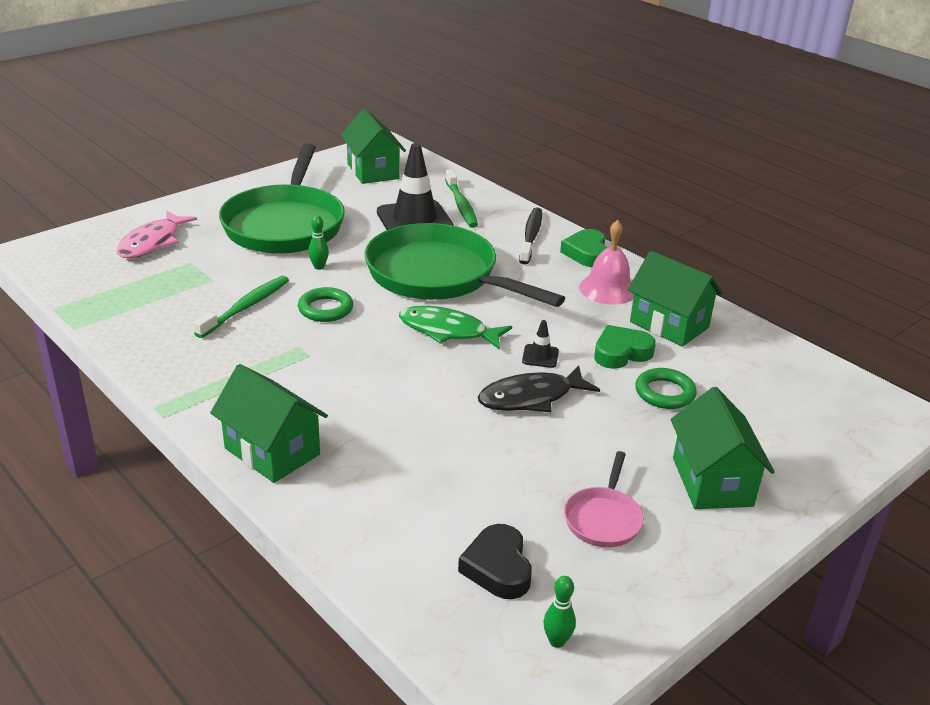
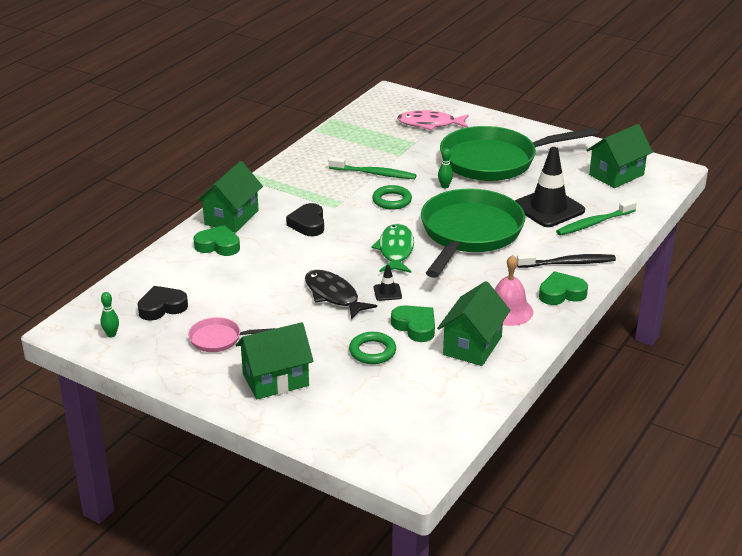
camera: 75 degrees right, 0 degrees up
none -> green heart [193,225,240,256]
none -> black heart [286,203,324,236]

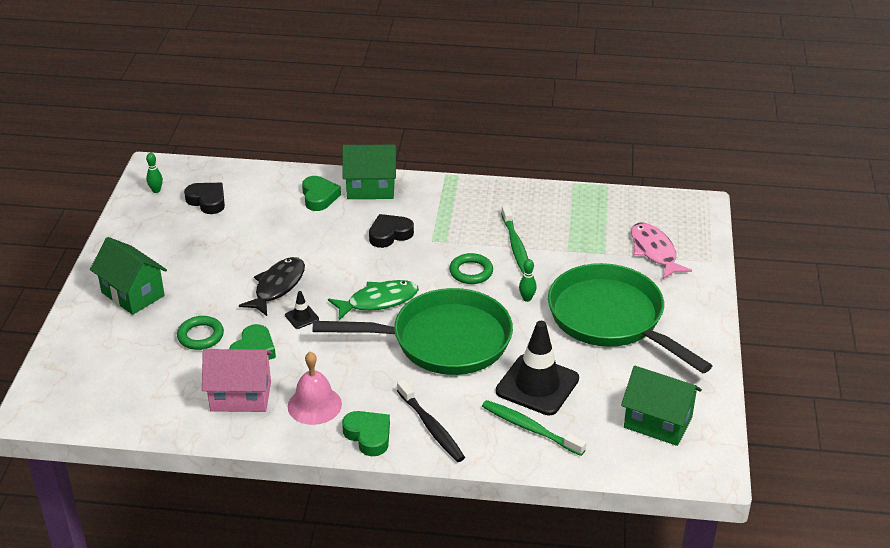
camera: 65 degrees right, 5 degrees up
pink pan [188,317,275,352] -> none
green house [437,281,510,366] -> pink house [202,349,273,412]

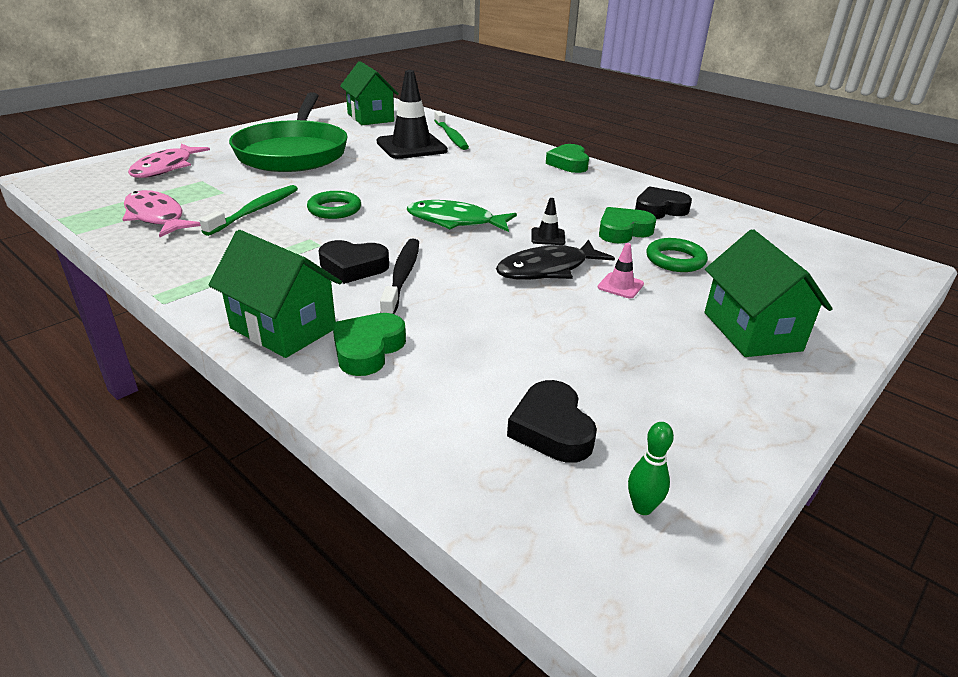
camera: 145 degrees left, 5 degrees down
pink house [202,349,273,412] -> black heart [635,186,692,219]
pink bell [288,352,342,425] -> none
green pan [313,288,513,375] -> none
black toothbrush [397,379,465,462] -> black toothbrush moved to [380,239,419,314]
green bowling pin [519,259,537,302] -> none
none -> pink fish [122,190,201,237]
none -> pink traffic cone [598,243,644,298]

